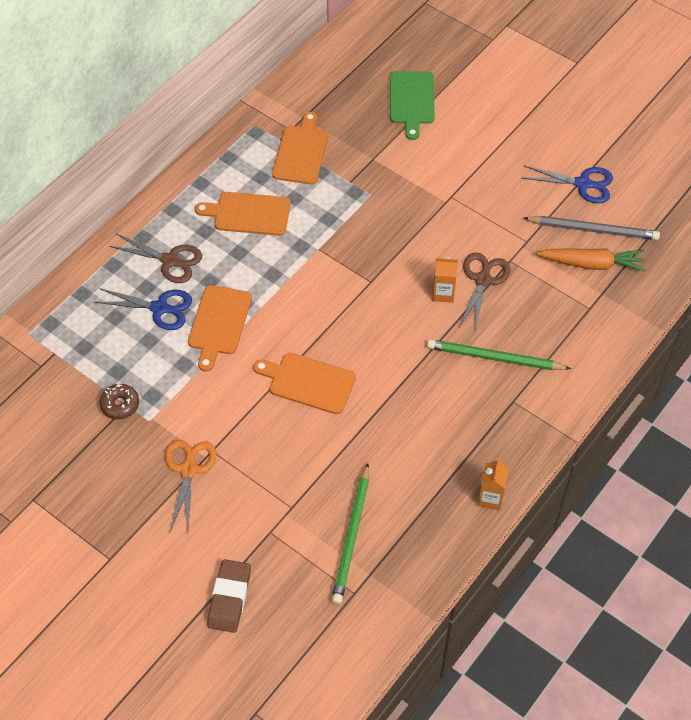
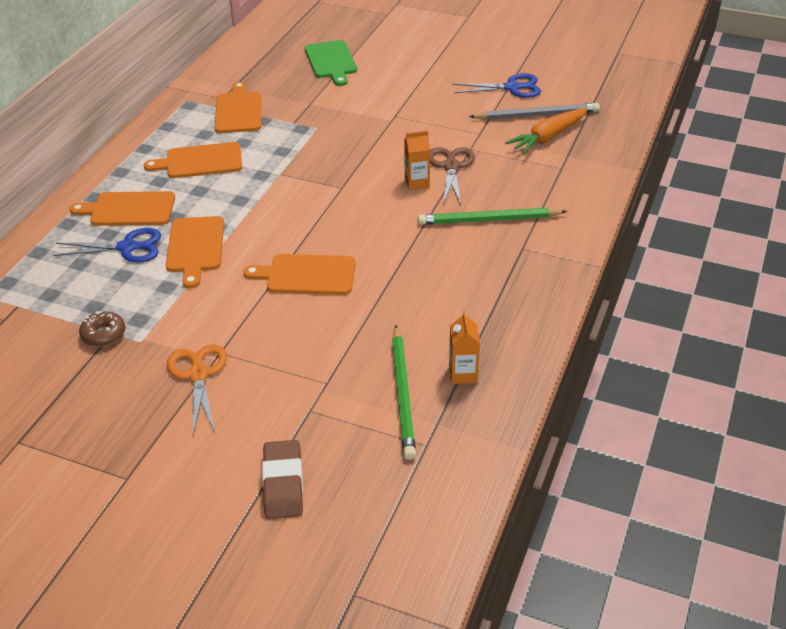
camera: 15 degrees left, 15 degrees down
brown scissors [109,234,202,283] -> orange cutting board [69,191,175,226]
orange carton [478,458,509,511] -> orange carton moved to [449,311,480,384]
orange carrot [536,248,646,272] -> orange carrot turned 150 degrees clockwise [505,108,588,155]

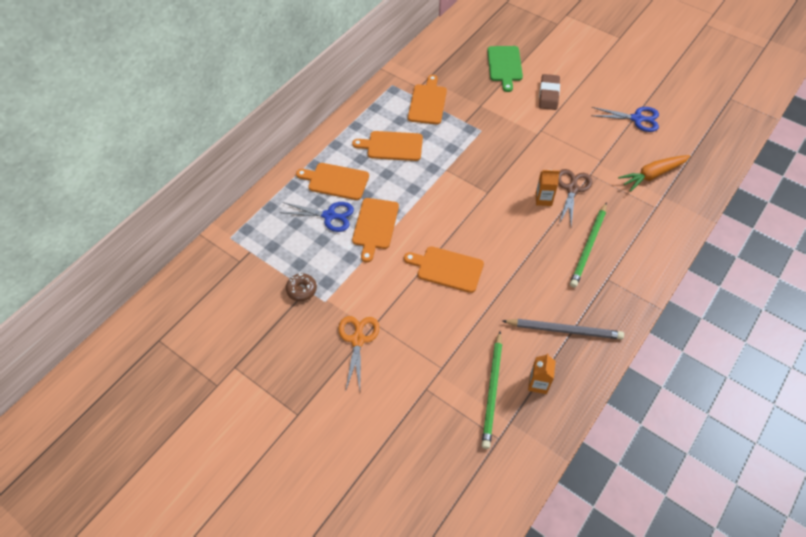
camera: 15 degrees right, 15 degrees up
brown eraser [262,440,303,519] -> brown eraser moved to [539,74,560,110]
green pencil [418,208,567,225] -> green pencil turned 75 degrees counterclockwise [570,202,607,288]
grey pencil [469,103,600,120] -> grey pencil moved to [502,319,624,340]

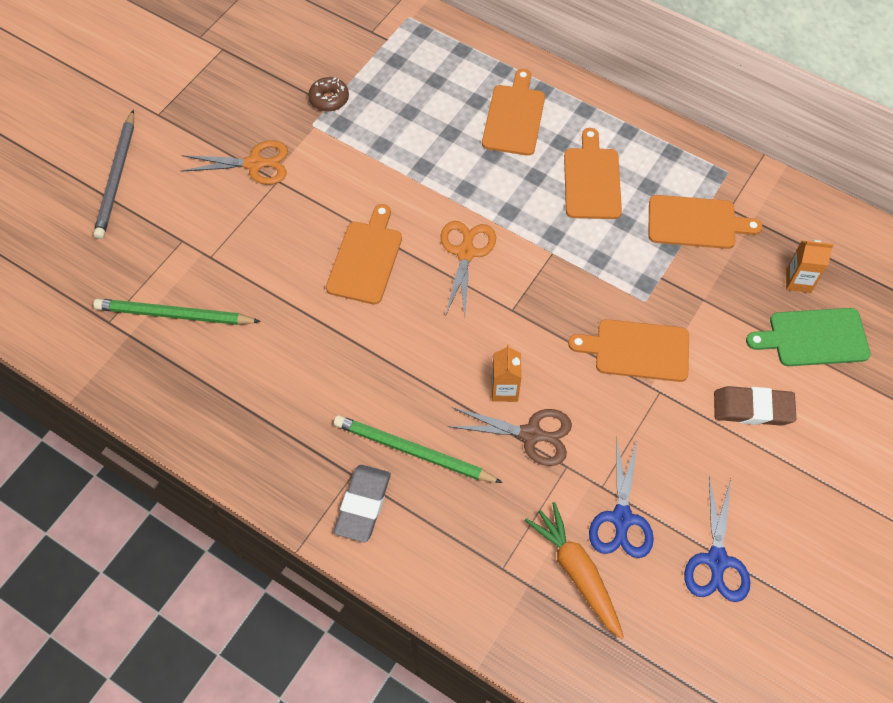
camera: 85 degrees right, 5 degrees up
blue scissors [279,202,354,232] -> blue scissors moved to [589,437,654,558]
orange cutting board [352,198,399,262] -> orange cutting board moved to [568,319,689,382]
grey pencil [502,319,624,340] -> grey pencil moved to [93,110,134,239]
orange carton [528,353,556,394] -> orange carton moved to [786,240,834,293]
none -> grey eraser [334,465,391,542]
none -> orange scissors [441,221,496,317]

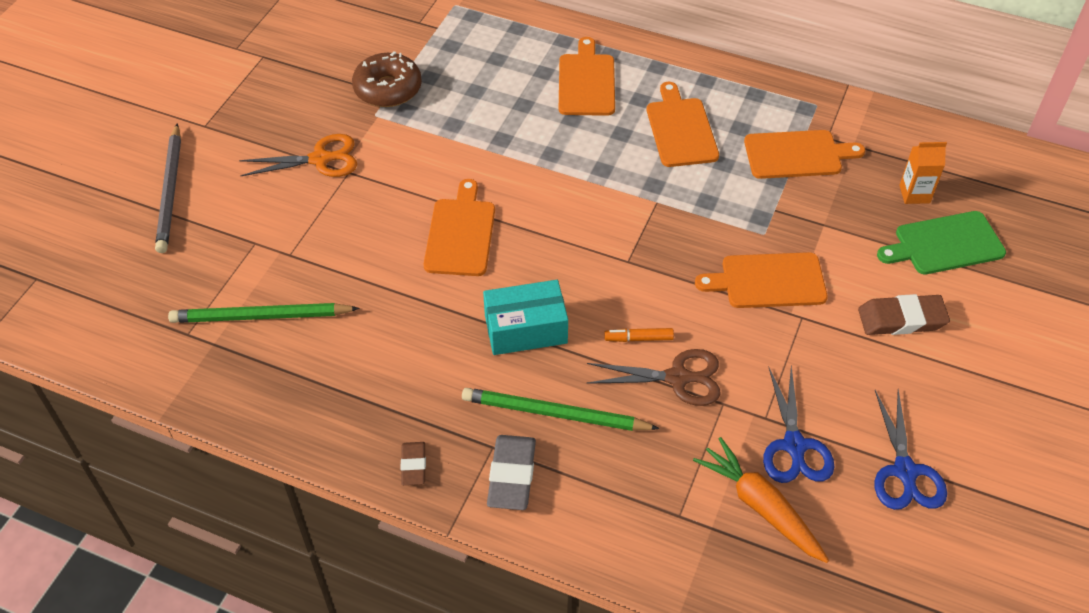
camera: 10 degrees left, 10 degrees down
brown donut [308,77,349,112] -> brown donut [352,51,422,107], size x1.60
orange scissors [441,221,496,317] -> none
orange carton [492,345,522,402] -> orange marker [604,328,674,342]
none -> brown eraser [401,442,426,485]
none -> turquoise box [483,280,568,355]

